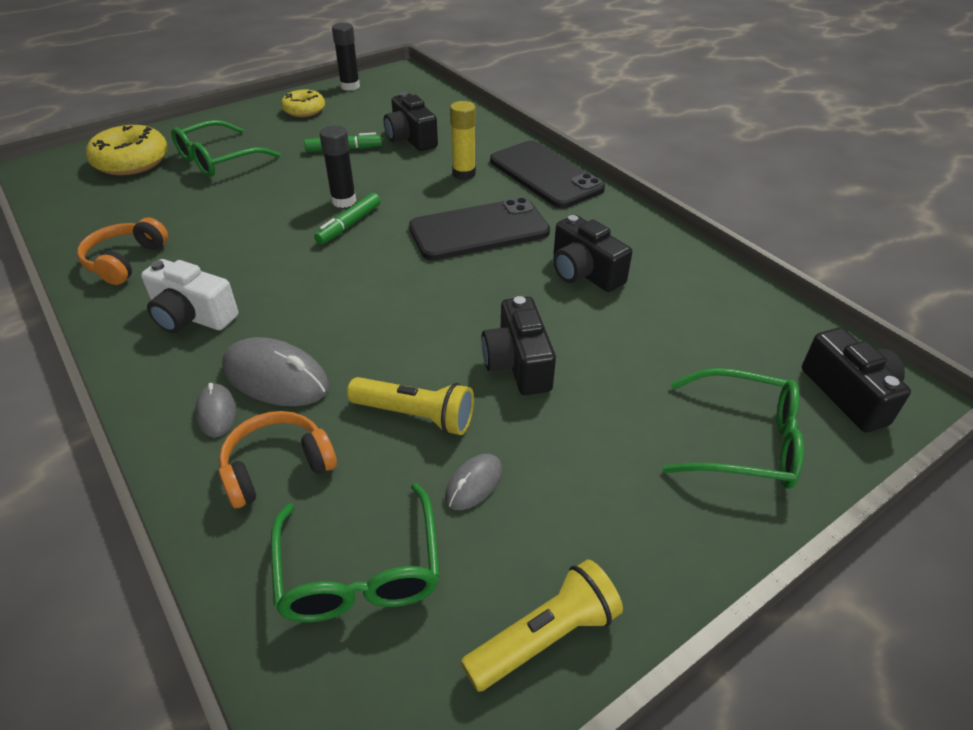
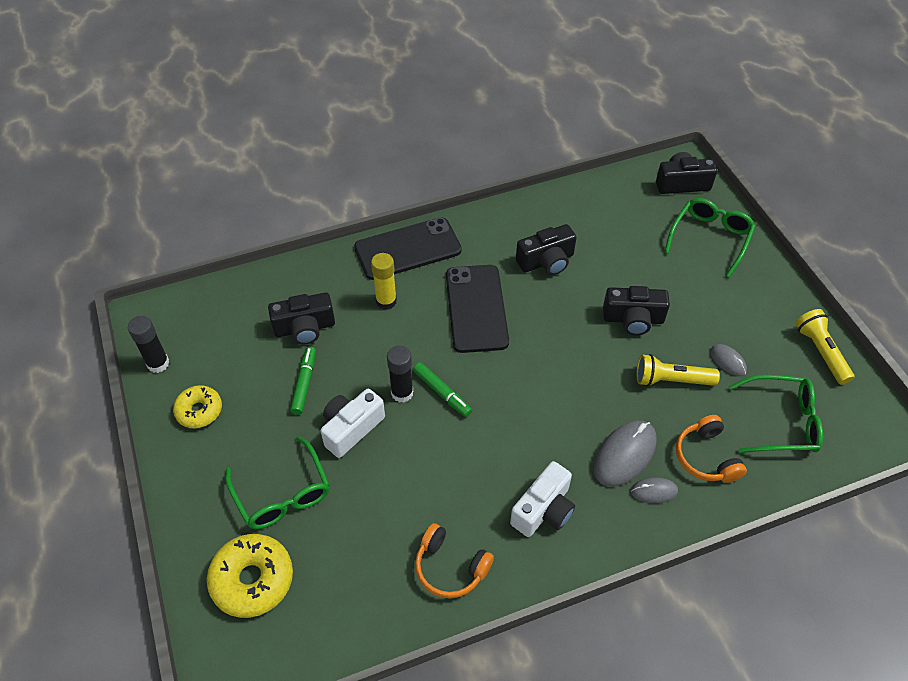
camera: 75 degrees left, 10 degrees up
yellow flashlight [347,377,474,435] -> yellow flashlight turned 120 degrees counterclockwise [637,354,720,386]
none -> white camera [321,389,385,458]

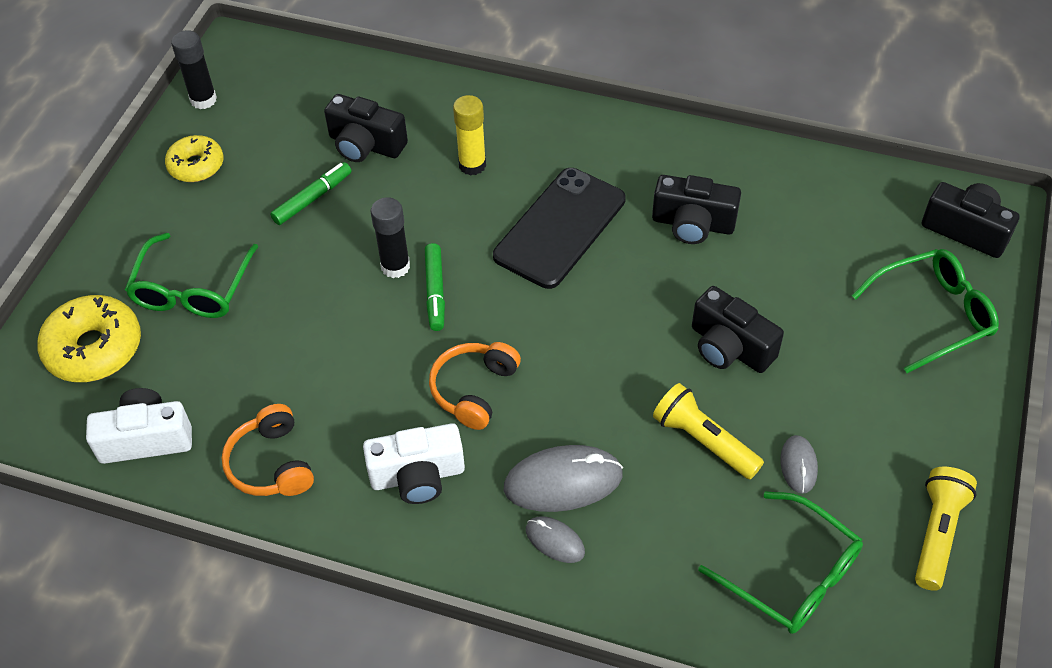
camera: 40 degrees right, 0 degrees up
white camera [321,389,385,458] -> white camera moved to [86,388,192,464]
black phone [354,217,462,280] -> none
orange headphones [676,415,747,483] -> orange headphones moved to [429,342,521,430]

